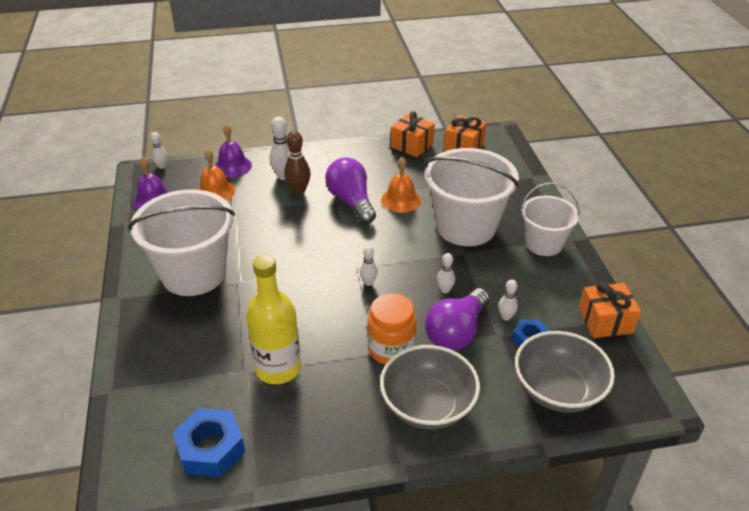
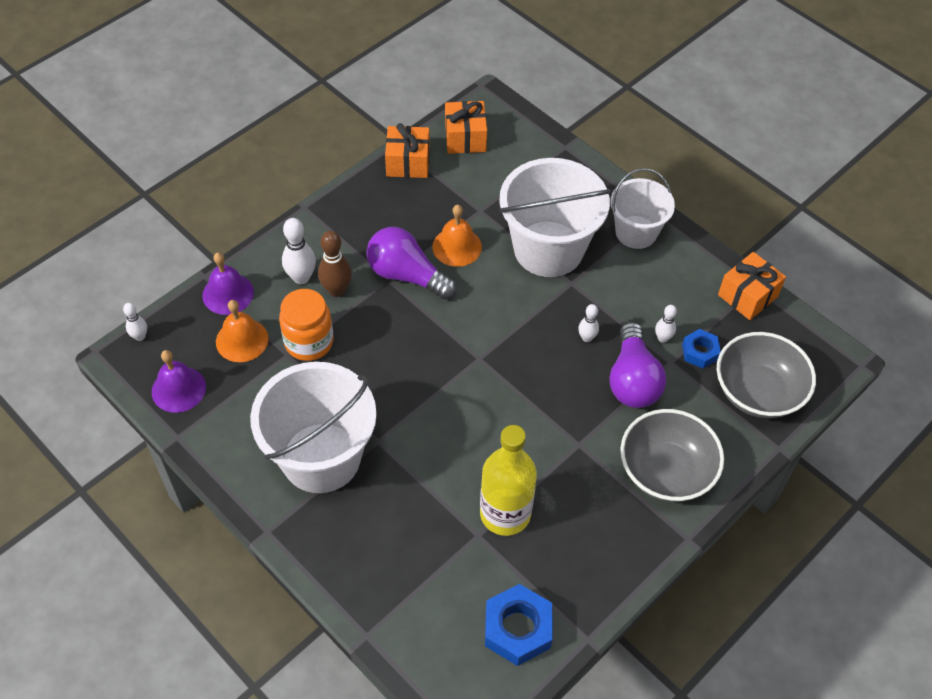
camera: 35 degrees left, 15 degrees up
white bowling pin [360,246,378,286] -> none
orange jar [367,293,417,365] -> orange jar moved to [279,289,334,361]

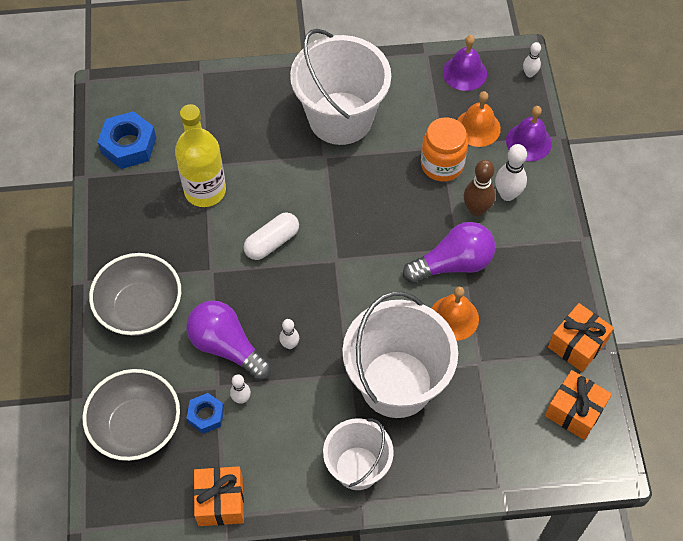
camera: 130 degrees right, 5 degrees up
none -> white capsule [244,212,299,260]

